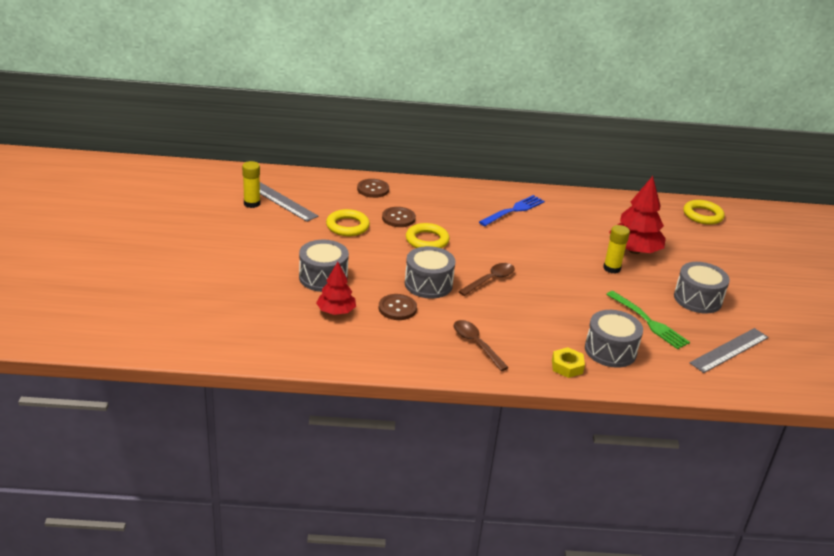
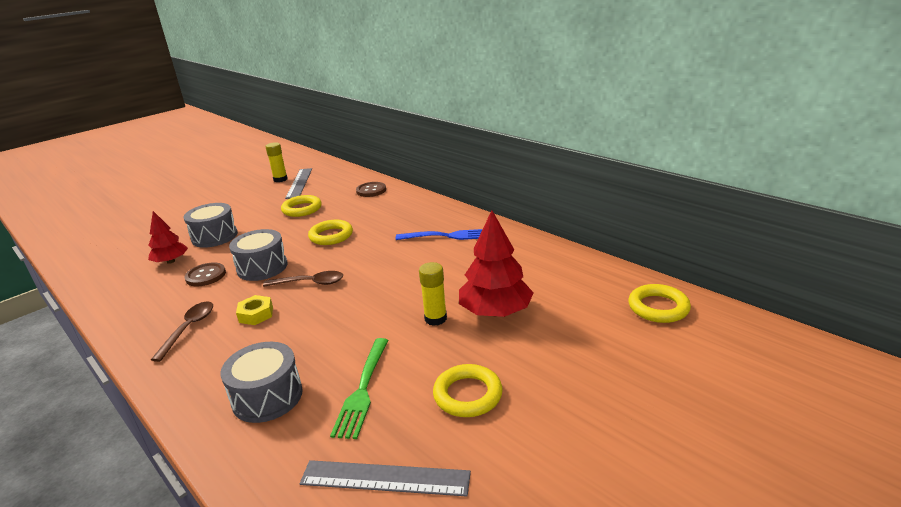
camera: 50 degrees right, 5 degrees down
brown button [382,207,416,227] -> none
yellow nut [552,347,585,378] -> yellow nut moved to [236,295,273,325]
grey drum [674,262,730,314] -> yellow ring [433,364,503,417]

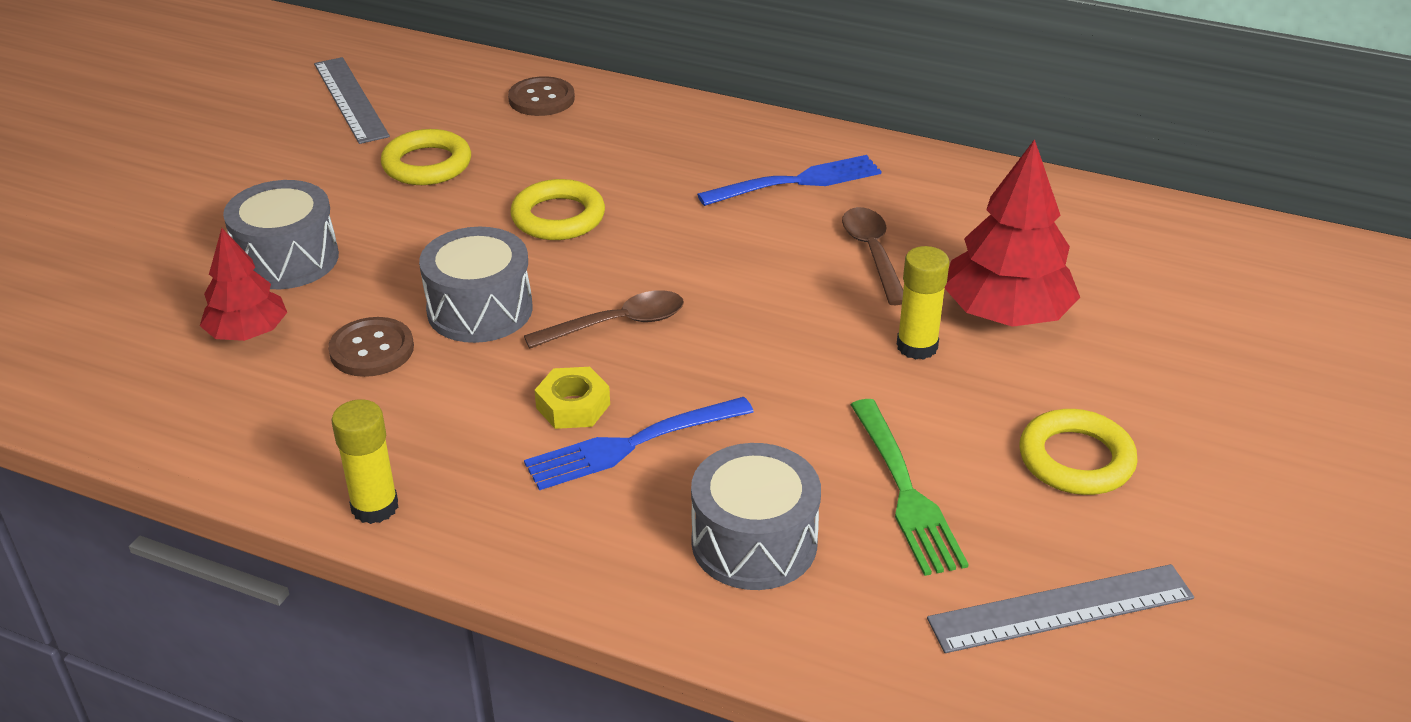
camera: 25 degrees left, 10 degrees up
brown spoon [151,301,213,362] -> brown spoon moved to [842,207,903,305]
yellow glue stick [265,142,287,182] -> yellow glue stick moved to [331,399,398,524]
yellow ring [628,284,691,323] -> none
none -> blue fork [524,397,754,490]

